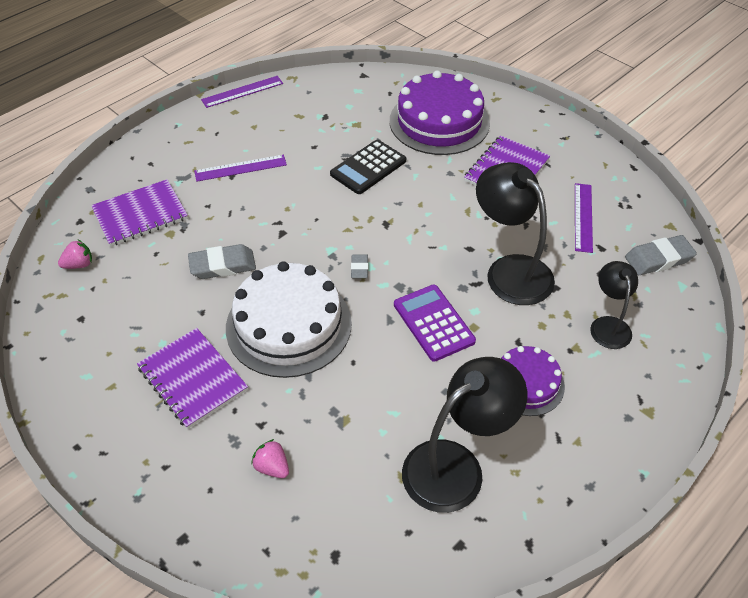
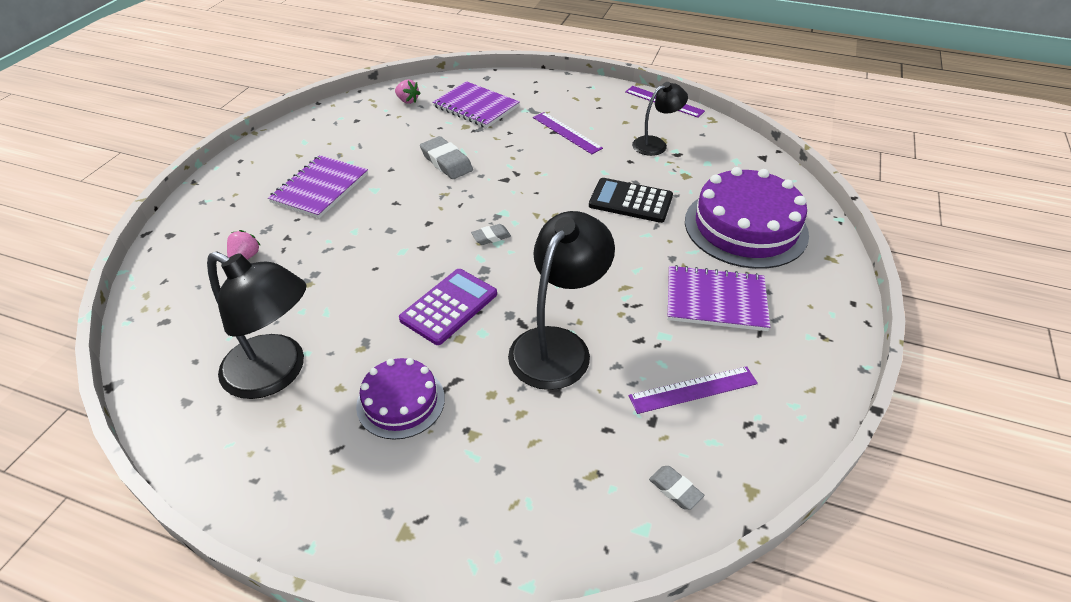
camera: 65 degrees right, 5 degrees down
white cake [226,261,352,378] -> none
black lamp [590,261,638,349] -> black lamp moved to [632,82,688,156]
grey eraser [625,235,697,275] -> grey eraser [649,466,704,510], size x0.56

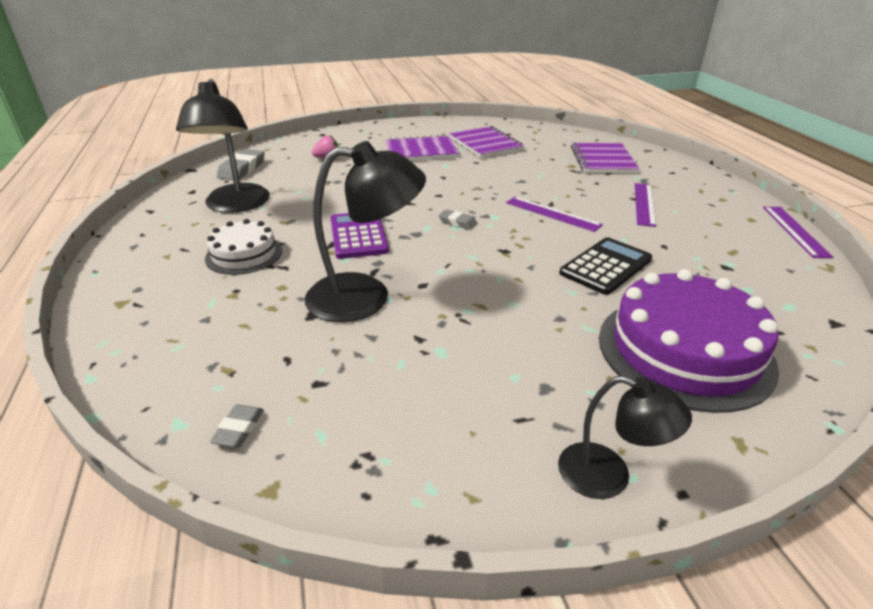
camera: 55 degrees right, 10 degrees down
purple cake [356,358,445,440] -> white cake [205,219,282,275]
pink strawberry [395,79,421,104] -> none
purple calculator [399,269,497,345] -> purple calculator turned 105 degrees counterclockwise [330,213,389,259]
grey eraser [420,136,473,179] -> grey eraser moved to [217,149,265,180]
black calculator [589,178,673,223] -> black calculator turned 60 degrees clockwise [559,237,652,295]
purple ruler [629,366,758,414] -> purple ruler moved to [506,197,603,232]
black lamp [632,82,688,156] -> black lamp moved to [558,375,692,499]
purple notebook [667,265,770,331] -> purple notebook moved to [449,126,524,158]

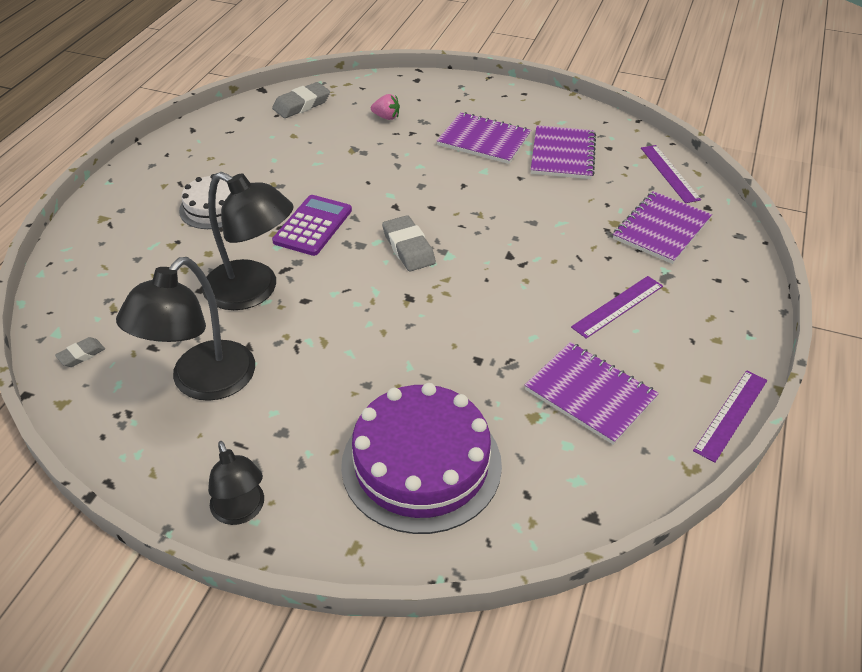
camera: 35 degrees right, 10 degrees up
black lamp [176,79,270,213] -> black lamp moved to [116,257,255,401]
grey eraser [439,209,477,230] -> grey eraser [382,215,436,271], size x1.77
purple ruler [506,197,603,232] -> purple ruler moved to [641,145,701,203]
black calculator [559,237,652,295] -> none
none -> purple notebook [525,342,659,445]

